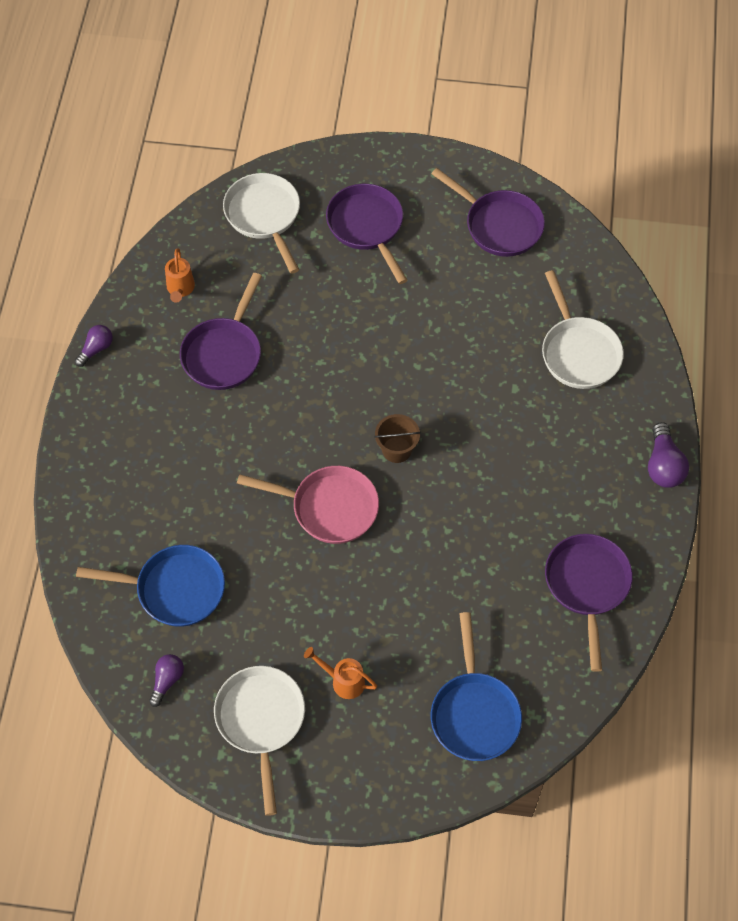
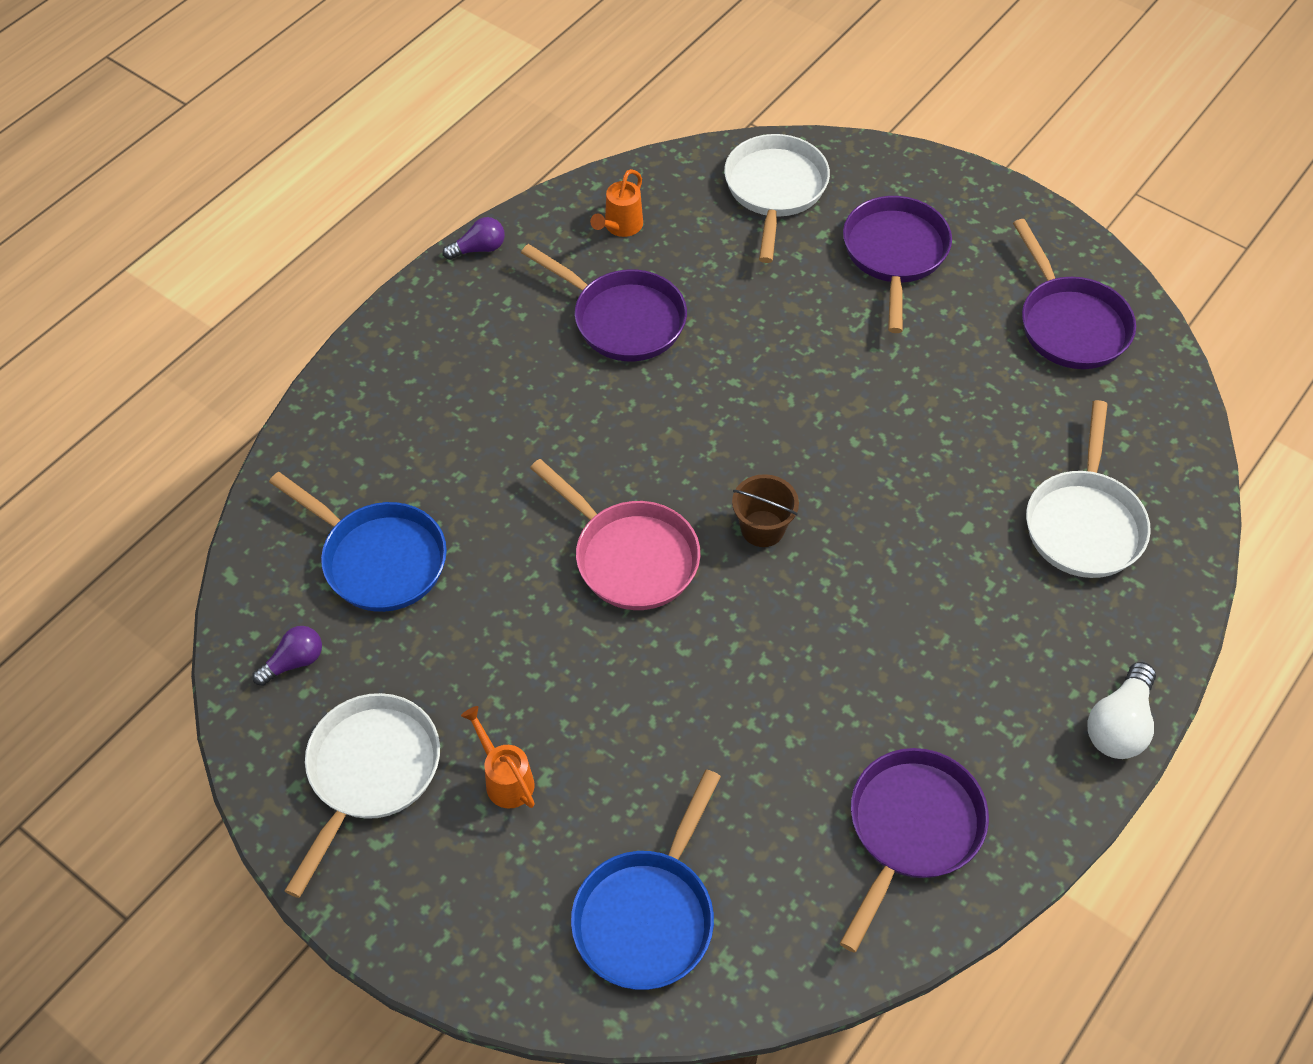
camera: 30 degrees right, 5 degrees down
purple pan [180,273,262,390] -> purple pan turned 105 degrees counterclockwise [521,244,687,361]
purple light bulb [648,422,689,488] -> white light bulb [1087,662,1156,759]

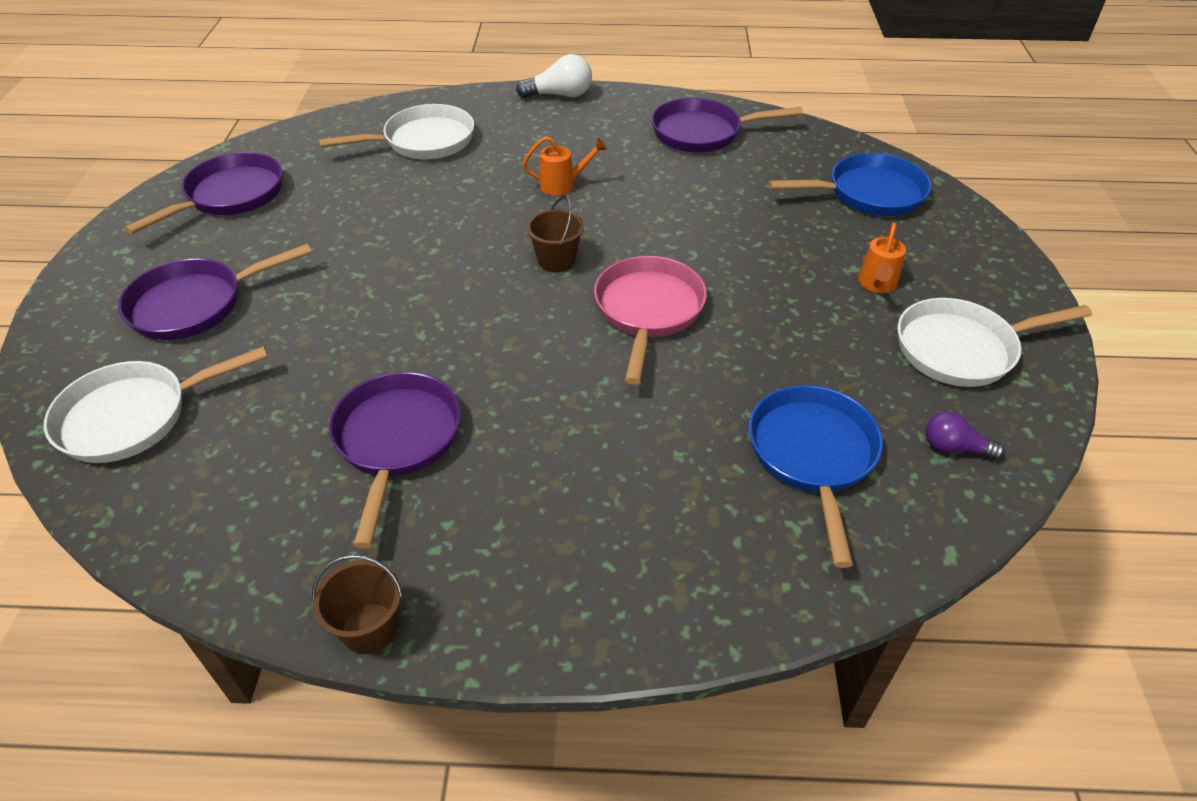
camera: 125 degrees left, 10 degrees down
purple light bulb [443,217,505,260] -> brown bucket [312,555,403,654]
orange watering can [590,169,643,237] -> orange watering can moved to [522,136,607,196]

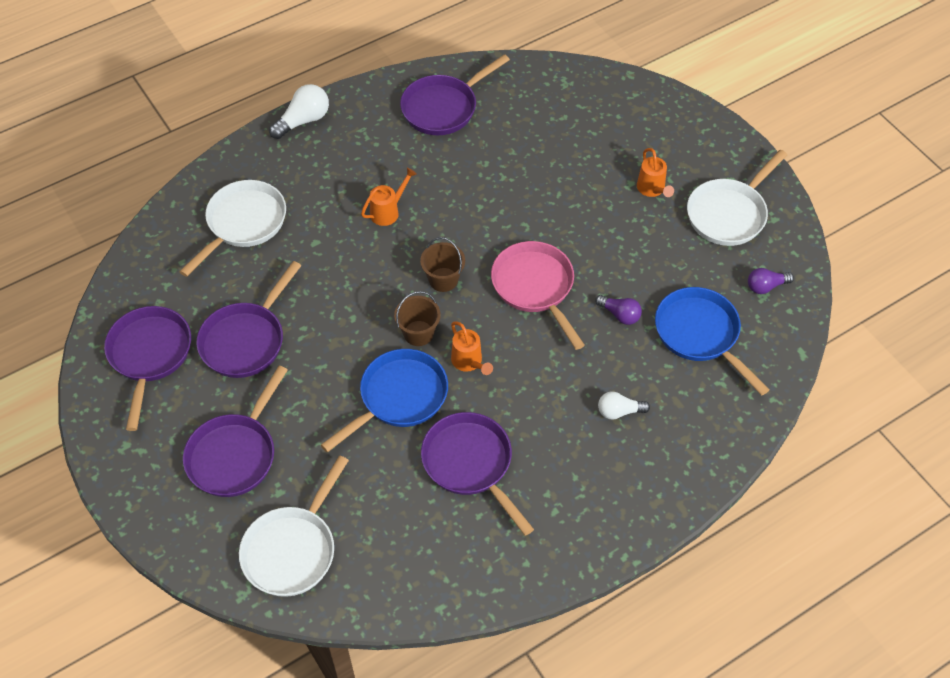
camera: 35 degrees left, 10 degrees up
brown bucket [312,555,403,654] -> brown bucket moved to [394,291,441,346]
blue pan [769,153,932,216] -> blue pan moved to [321,349,448,452]
none -> purple pan [196,261,301,378]
none -> orange watering can [451,321,493,375]
none -> purple light bulb [595,295,642,325]
none -> white light bulb [598,392,650,420]

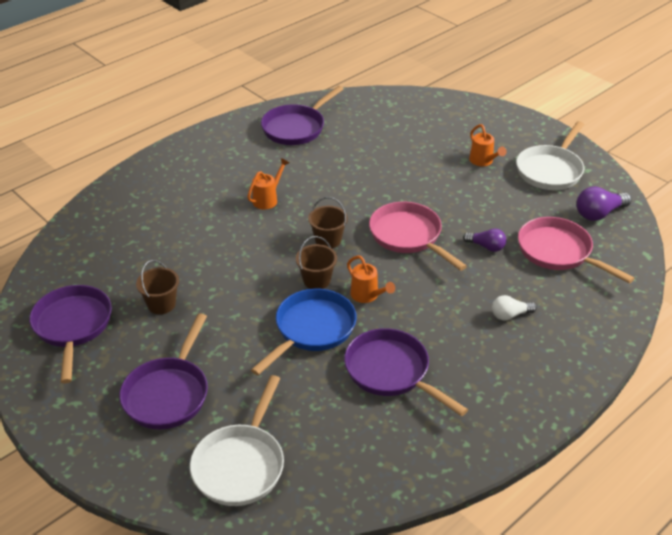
camera: 10 degrees left, 15 degrees down
white pan [179,180,286,277] -> none
purple pan [196,261,301,378] -> brown bucket [136,260,179,314]
white light bulb [269,84,329,139] -> none
blue pan [655,287,769,395] -> pink pan [518,217,635,284]
purple light bulb [748,268,794,294] -> purple light bulb [576,187,632,221], size x1.52

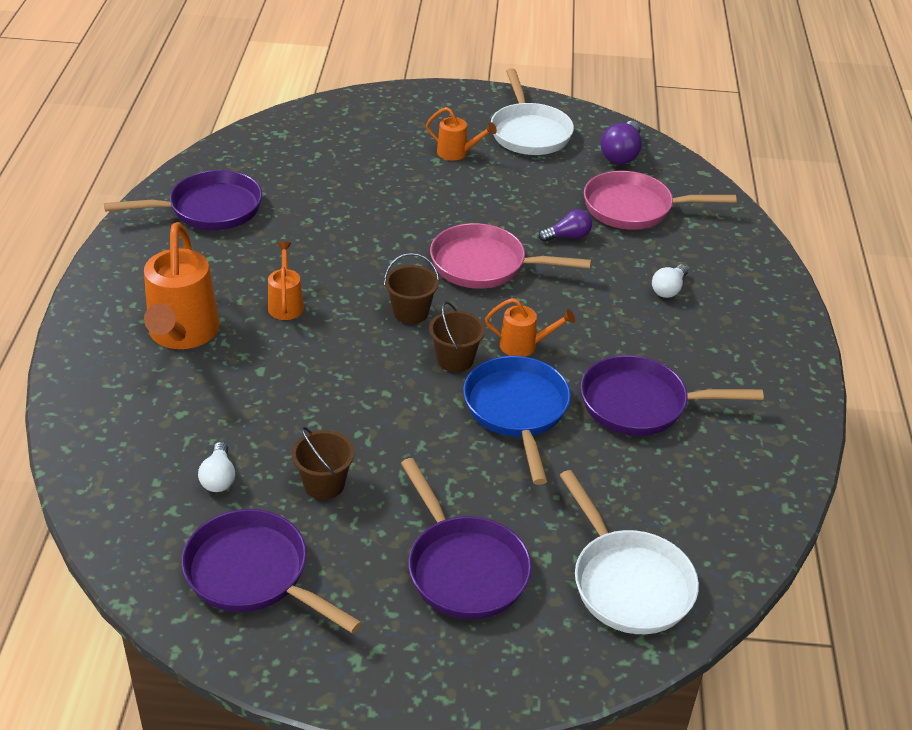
camera: 45 degrees left, 0 degrees up
purple pan [261,86,343,145] -> purple pan turned 105 degrees counterclockwise [104,170,262,230]
none -> orange watering can [144,222,219,349]
none -> white light bulb [198,442,235,492]

